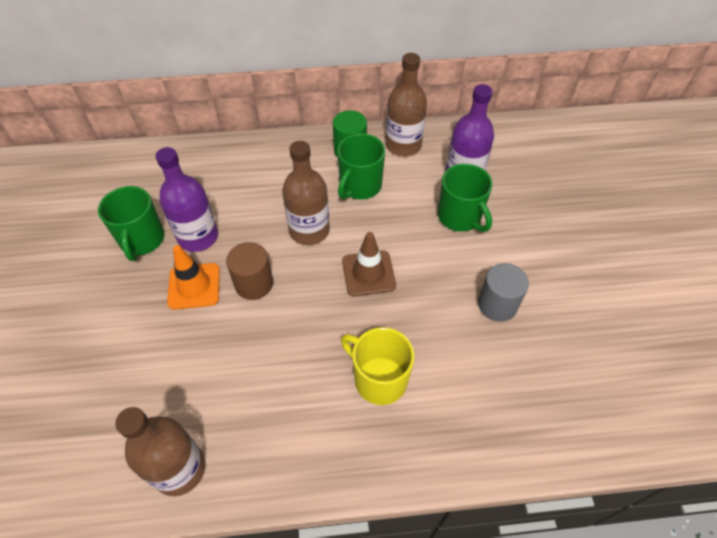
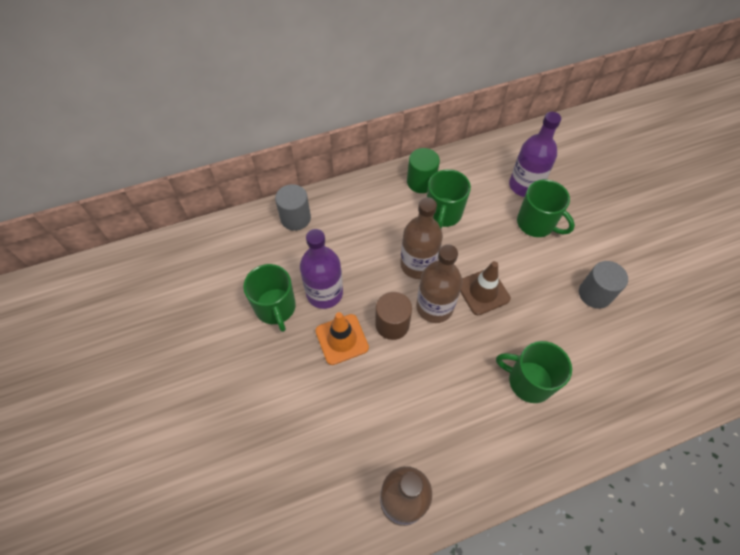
camera: 15 degrees left, 5 degrees up
yellow mug [341,327,414,405] -> green mug [496,341,572,403]
brown bottle [386,53,427,156] -> brown bottle moved to [416,244,462,323]
none -> grey cylinder [275,184,311,231]

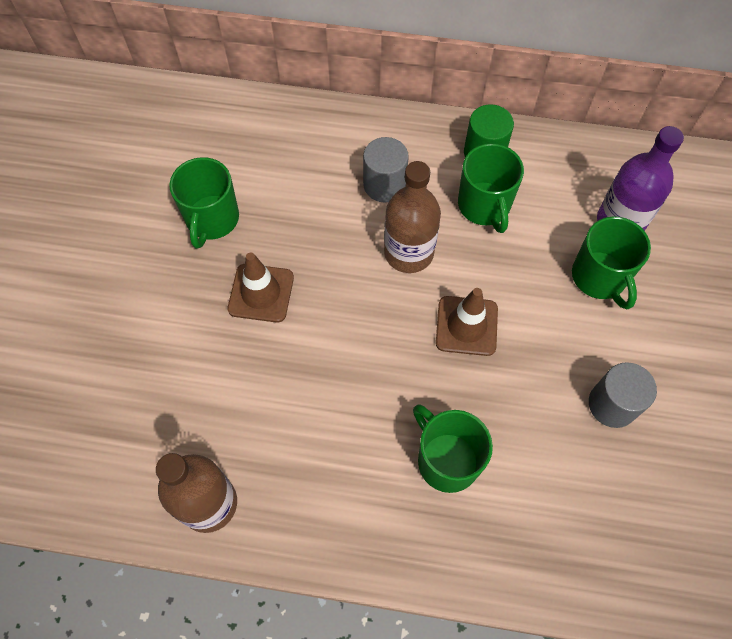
camera: 30 degrees right, 5 degrees up
grey cylinder [275,184,311,231] -> grey cylinder moved to [363,137,409,203]
purple bottle [300,229,343,309] -> none
orange traffic cone [315,312,369,365] -> brown traffic cone [228,252,294,323]
brown cylinder [375,292,412,340] -> none
brown bottle [416,244,462,323] -> none
green mug [427,169,471,229] -> green mug turned 60 degrees counterclockwise [458,143,524,233]

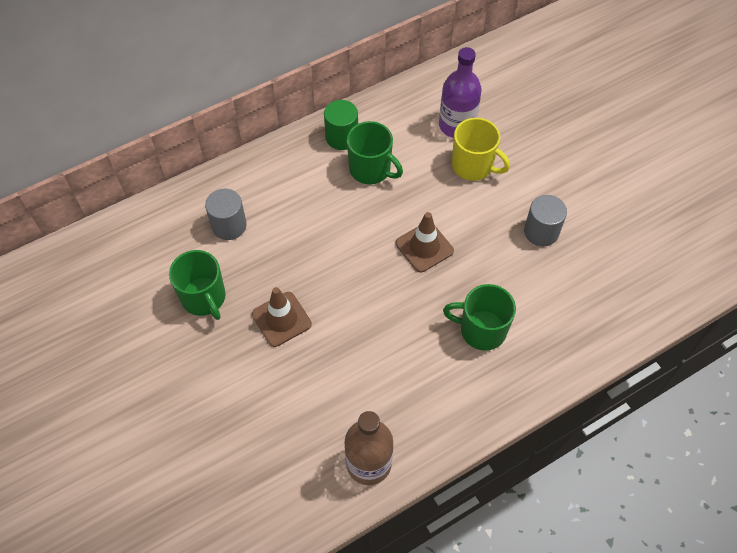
camera: 40 degrees left, 5 degrees down
grey cylinder [363,137,409,203] -> grey cylinder moved to [205,189,247,240]
brown bottle [384,161,441,273] -> none
green mug [572,217,651,309] -> yellow mug [452,118,510,181]

